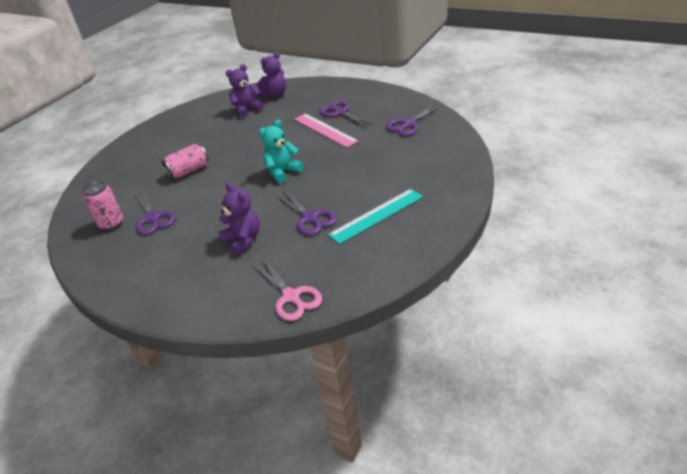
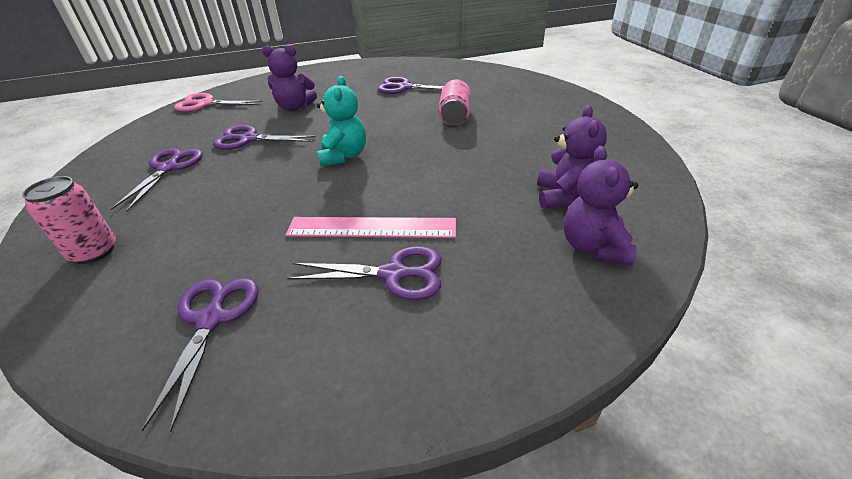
camera: 130 degrees right, 0 degrees up
pink can [82,181,123,230] -> pink can moved to [22,176,116,264]
turquoise ruler [328,189,423,244] -> purple scissors [110,148,203,212]

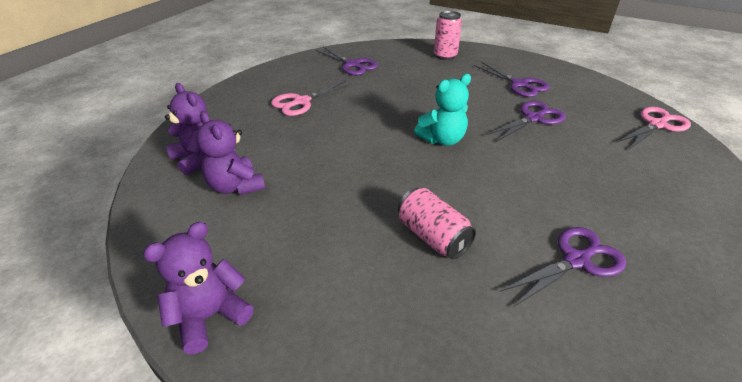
camera: 135 degrees right, 0 degrees up
purple teddy bear [262,45,317,111] -> purple teddy bear moved to [143,222,254,354]
pink ruler [285,217,456,238] -> none
purple scissors [287,246,442,300] -> pink scissors [271,81,353,116]
turquoise teddy bear [317,76,366,166] -> turquoise teddy bear turned 75 degrees counterclockwise [414,74,471,146]

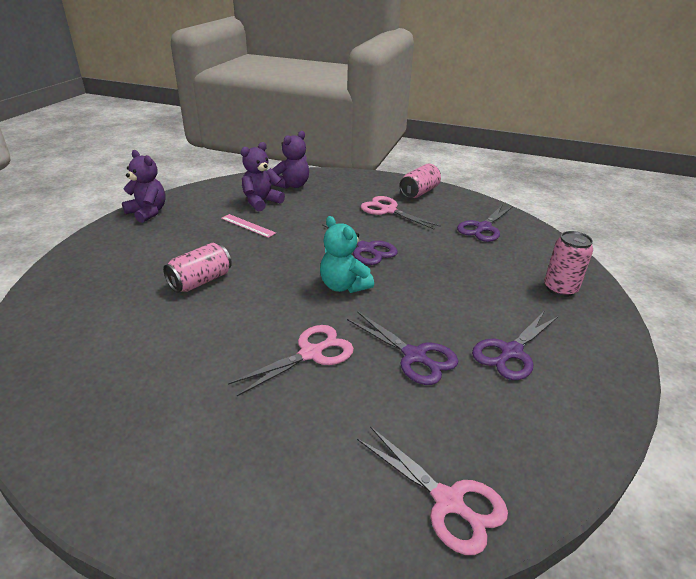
camera: 80 degrees right, 5 degrees down
purple scissors [500,227,626,307] -> purple scissors moved to [322,223,397,265]
none -> pink ruler [221,214,276,238]
none -> pink scissors [228,325,354,396]
none -> pink can [399,164,441,198]

